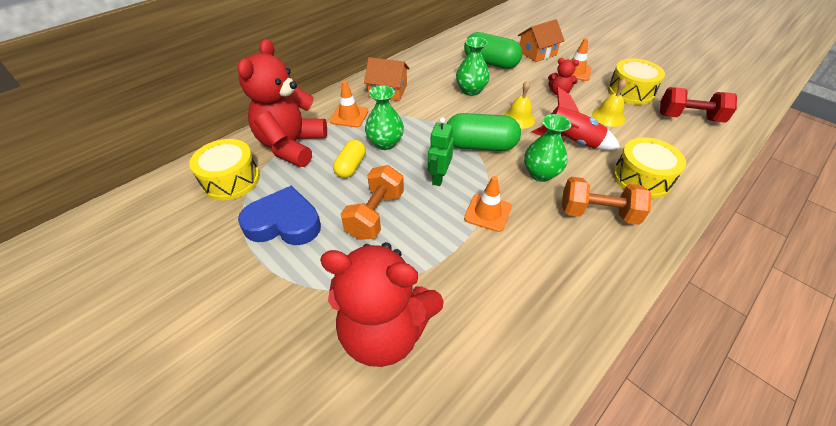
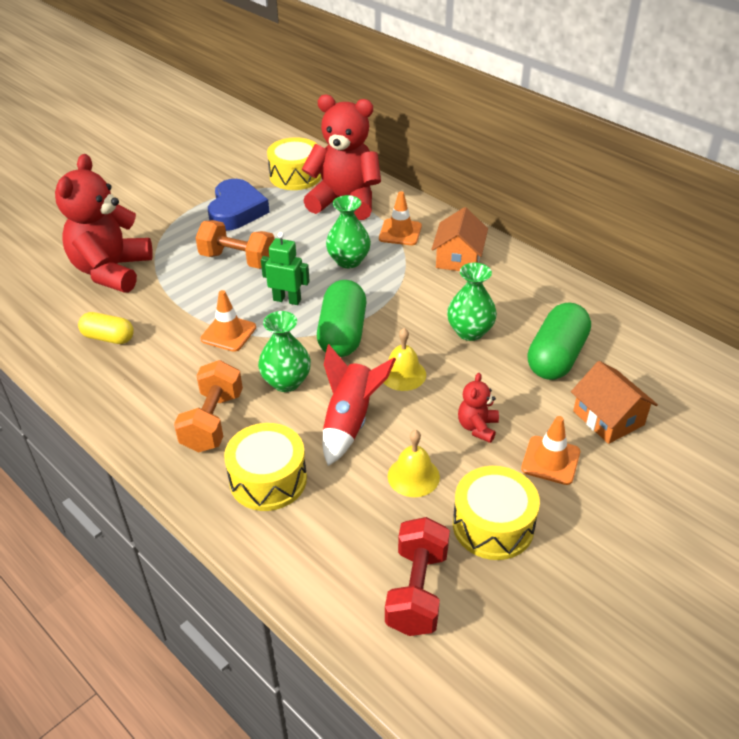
camera: 90 degrees right, 5 degrees down
yellow capsule [333,140,366,178] -> yellow capsule moved to [78,312,134,344]

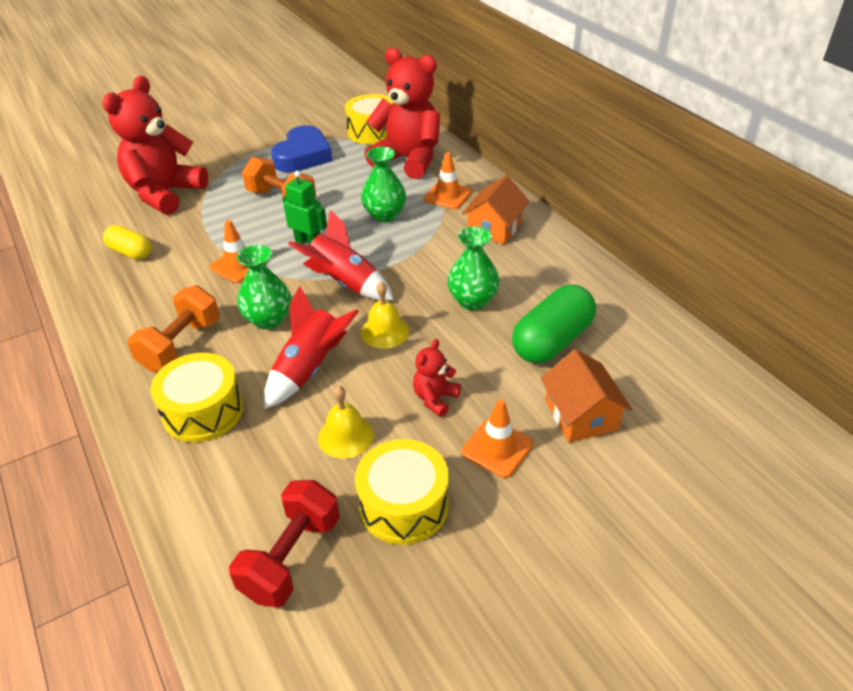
camera: 15 degrees right, 0 degrees up
green capsule [317,280,367,357] -> red rocket [288,210,394,300]

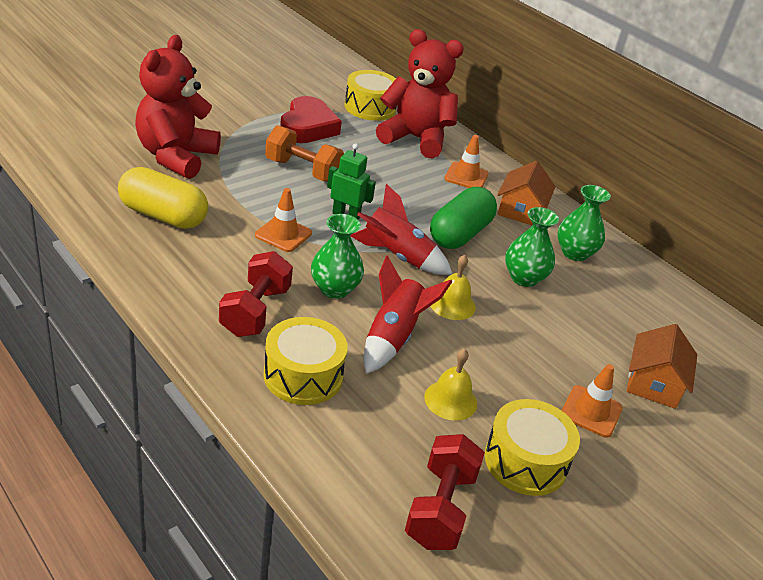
camera: 15 degrees left, 5 degrees down
yellow capsule [103,225,151,260] -> yellow capsule [118,167,208,229], size x1.65
orange dumbbell [127,285,220,372] -> red dumbbell [219,251,293,337]
blue heart [271,125,332,173] -> red heart [280,96,342,143]
green vase [361,147,406,222] -> green vase moved to [557,185,611,261]
red teddy bear [413,339,461,417] -> none
green capsule [512,285,596,364] -> green capsule moved to [430,187,497,249]
orange house [540,349,632,443] -> orange house turned 45 degrees clockwise [626,324,697,409]

